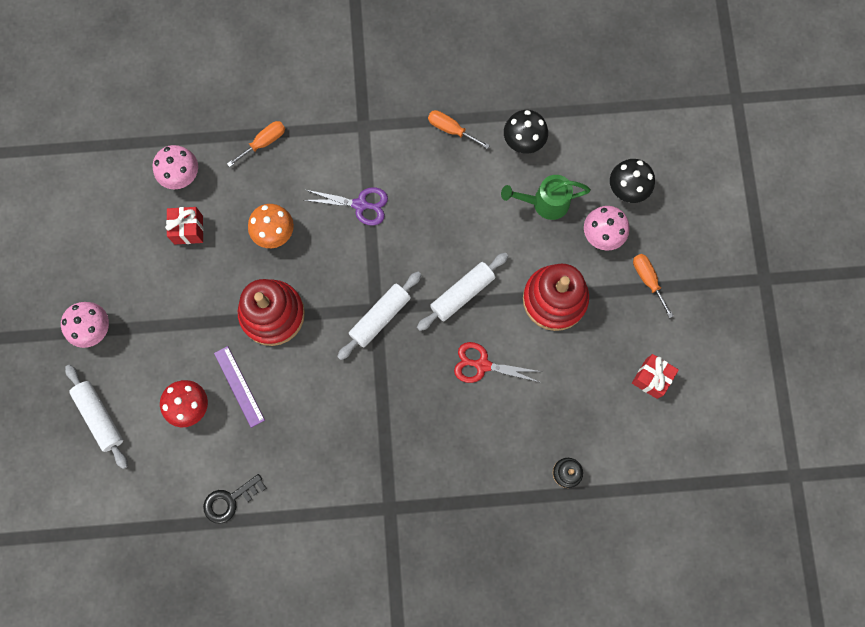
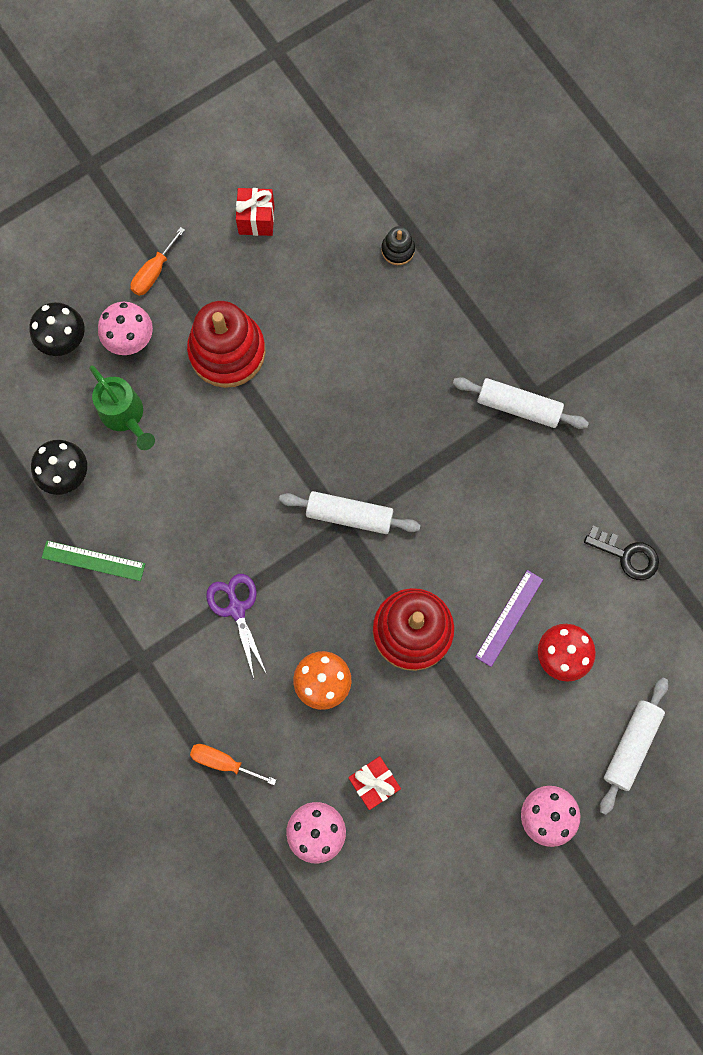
camera: 120 degrees left, 0 degrees up
white rolling pin [417,253,508,331] -> white rolling pin moved to [453,377,589,429]
orange screwdriver [428,110,490,149] -> green ruler [42,541,145,581]
red scissors [454,342,542,383] -> none

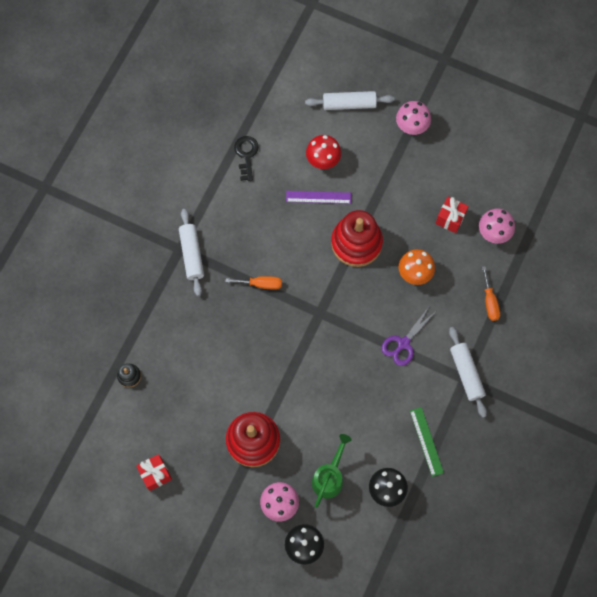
camera: 120 degrees left, 5 degrees down
orange screwdriver [131,227,185,296] -> orange screwdriver moved to [225,276,282,290]
white rolling pin [279,491,420,534] -> white rolling pin moved to [449,327,487,418]

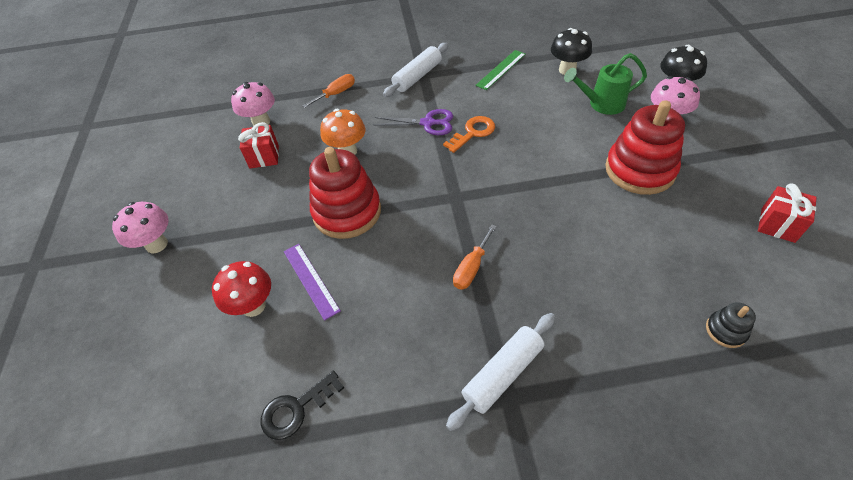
camera: 120 degrees left, 20 degrees down
orange screwdriver [225,276,282,290] -> orange screwdriver turned 120 degrees counterclockwise [453,225,497,290]
white rolling pin [305,91,394,110] -> none
none -> orange key [443,116,495,153]

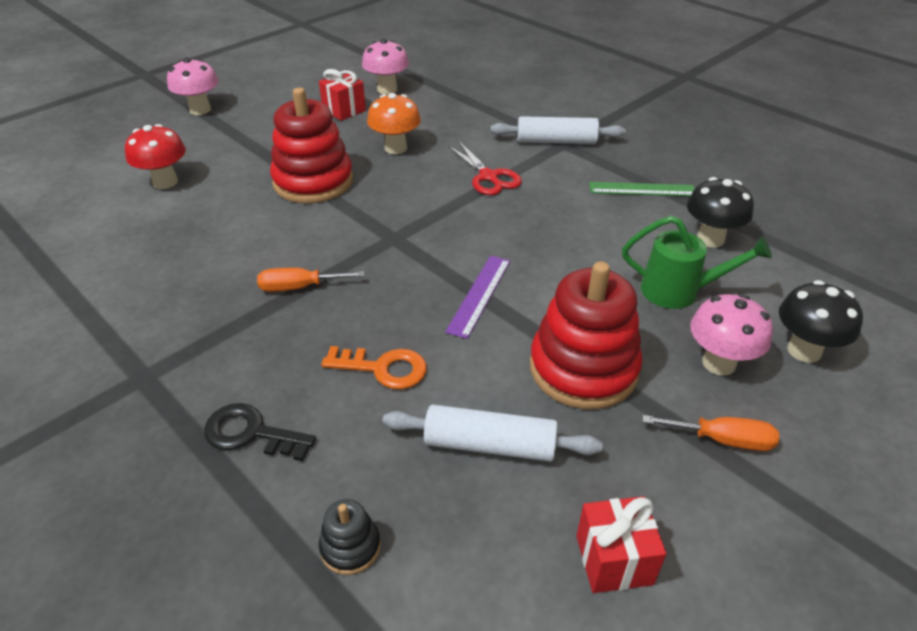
camera: 50 degrees right, 10 degrees down
black key [261,371,344,440] -> black key moved to [204,403,316,461]
purple ruler [284,244,341,321] -> purple ruler moved to [445,256,510,339]
orange screwdriver [302,74,355,108] -> orange screwdriver moved to [642,415,779,451]
purple scissors [375,109,453,135] -> red scissors [448,142,522,195]
orange key [443,116,495,153] -> orange key moved to [321,346,427,389]
white rolling pin [446,313,555,431] -> white rolling pin moved to [383,405,602,462]
green watering can [564,53,647,115] -> green watering can turned 150 degrees clockwise [622,216,772,309]

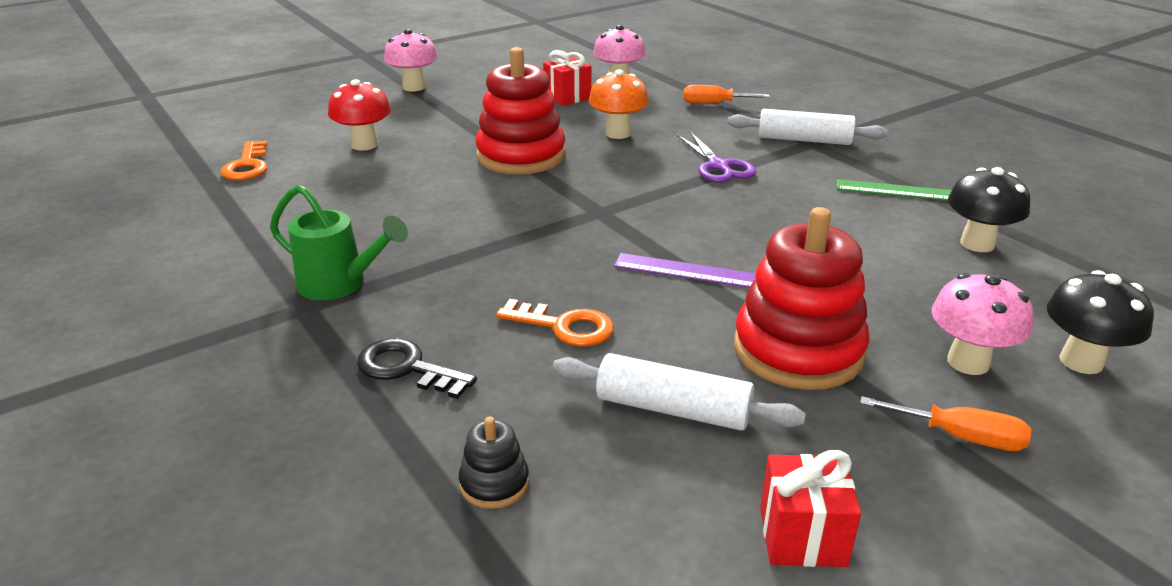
camera: 10 degrees right, 10 degrees down
orange screwdriver [257,268,364,292] -> orange screwdriver moved to [683,85,770,104]
purple ruler [445,256,510,339] -> purple ruler turned 75 degrees clockwise [614,253,756,288]
red scissors [448,142,522,195] -> purple scissors [677,132,756,183]
green watering can [622,216,772,309] -> green watering can moved to [270,185,408,300]
none -> orange key [220,141,268,181]

